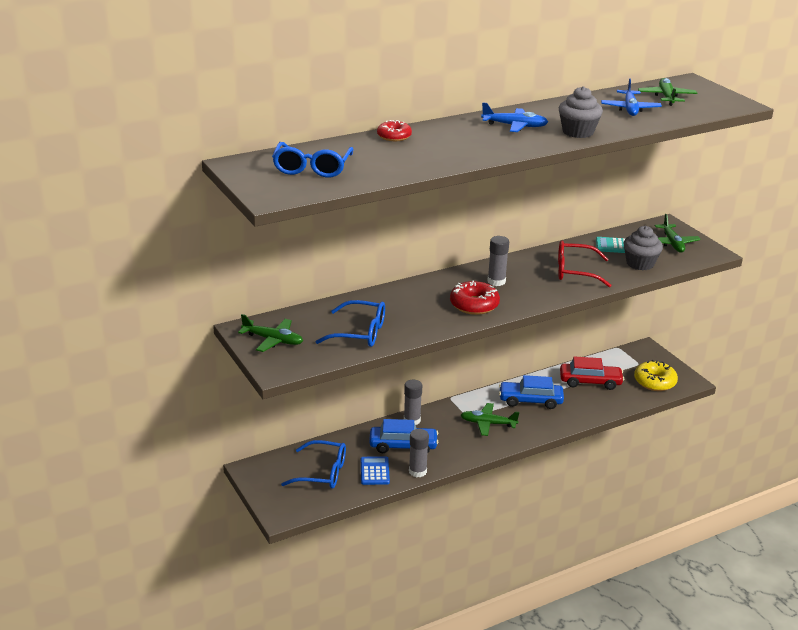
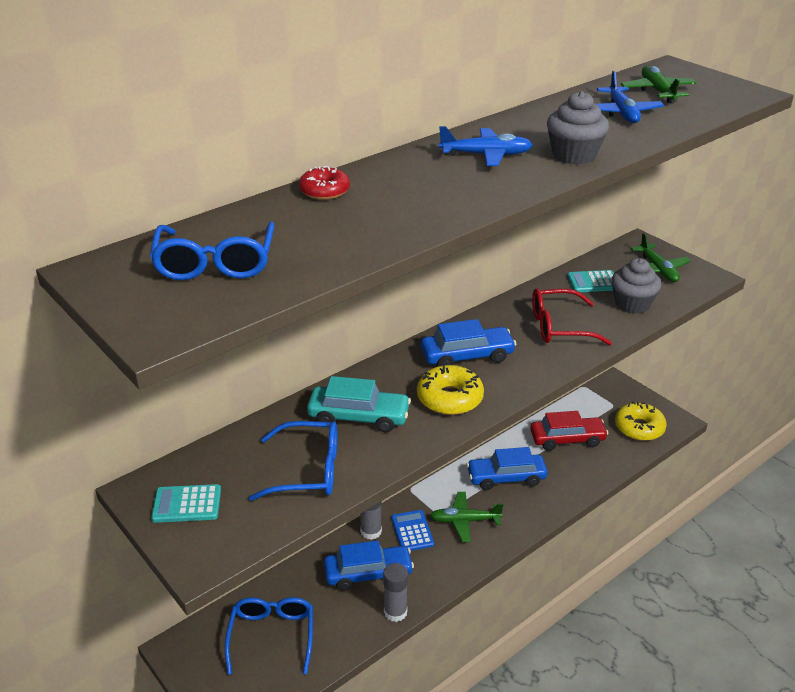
camera: 10 degrees left, 5 degrees up
green plane [238,314,303,352] -> turquoise calculator [151,484,221,523]
blue glasses [281,440,346,489] -> blue glasses turned 90 degrees counterclockwise [225,597,313,675]
blue calculator [361,456,390,485] -> blue calculator moved to [391,510,434,551]
red donut [450,281,500,315] -> yellow donut [417,365,484,415]
grey glue stick [487,236,509,286] -> blue car [421,319,517,367]
none -> turquoise car [307,376,411,432]

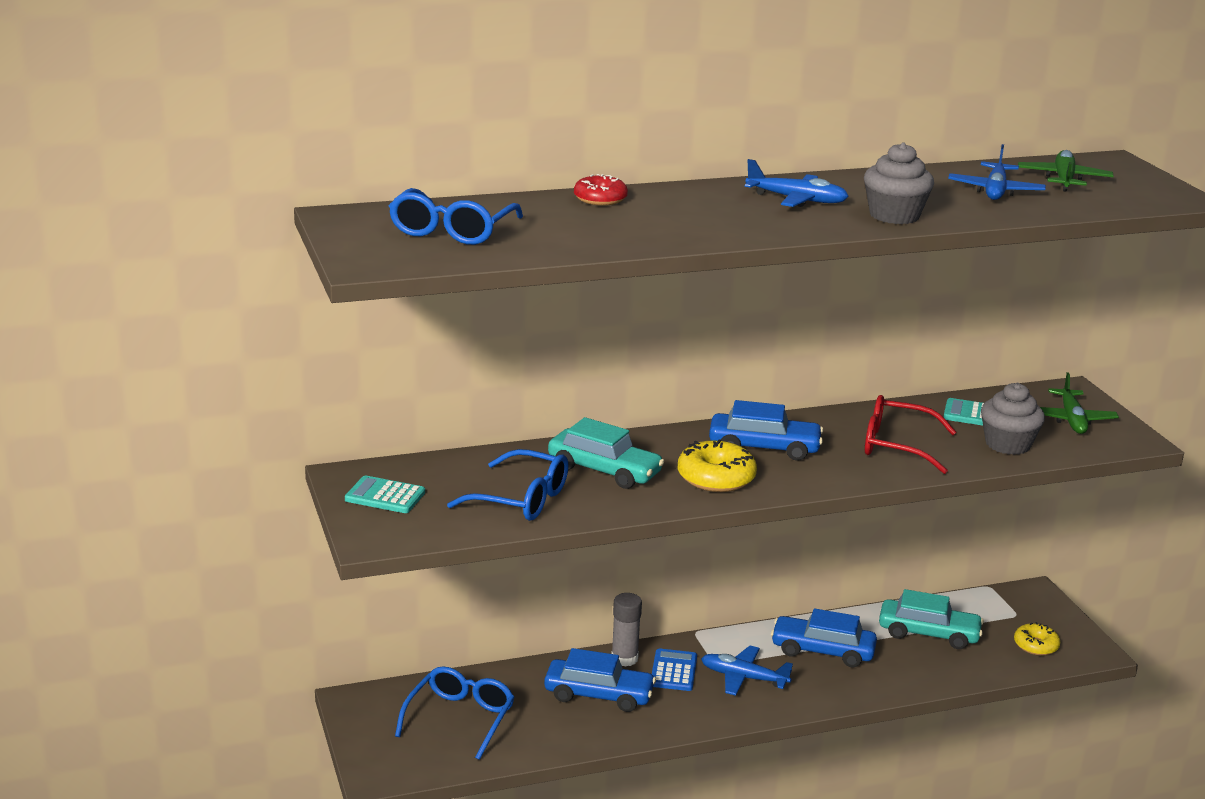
camera: 20 degrees right, 10 degrees down
grey glue stick [383,563,408,622] -> none
green plane [430,492,503,542] -> blue plane [701,646,793,696]
red car [530,411,609,451] -> turquoise car [879,589,984,649]
yellow donut [615,401,667,441] -> yellow donut [1014,622,1060,656], size x0.65

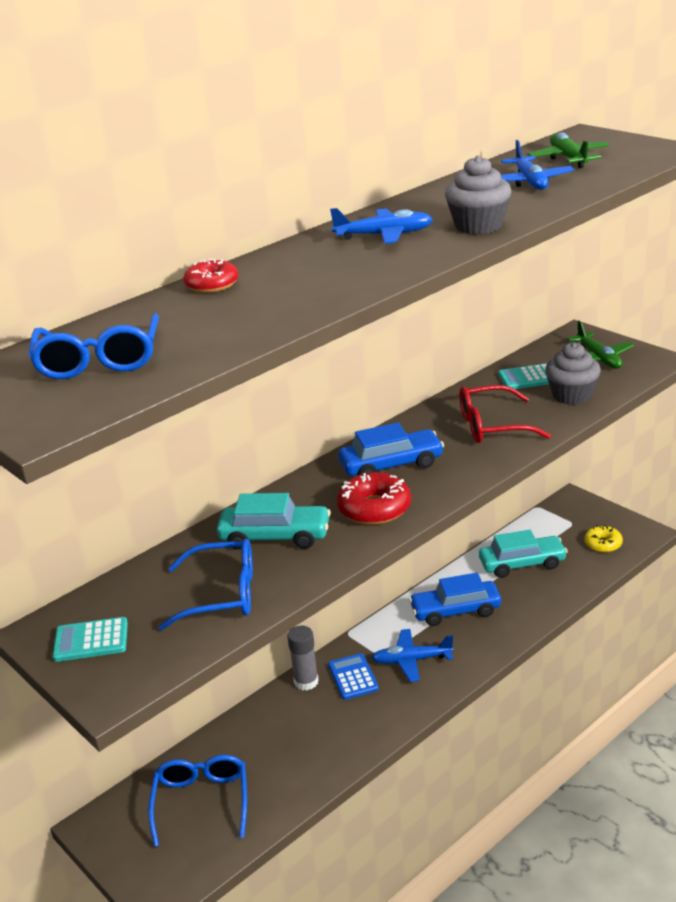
camera: 20 degrees left, 5 degrees up
blue car [544,648,656,712] -> none
yellow donut [678,440,757,492] -> red donut [337,472,411,525]

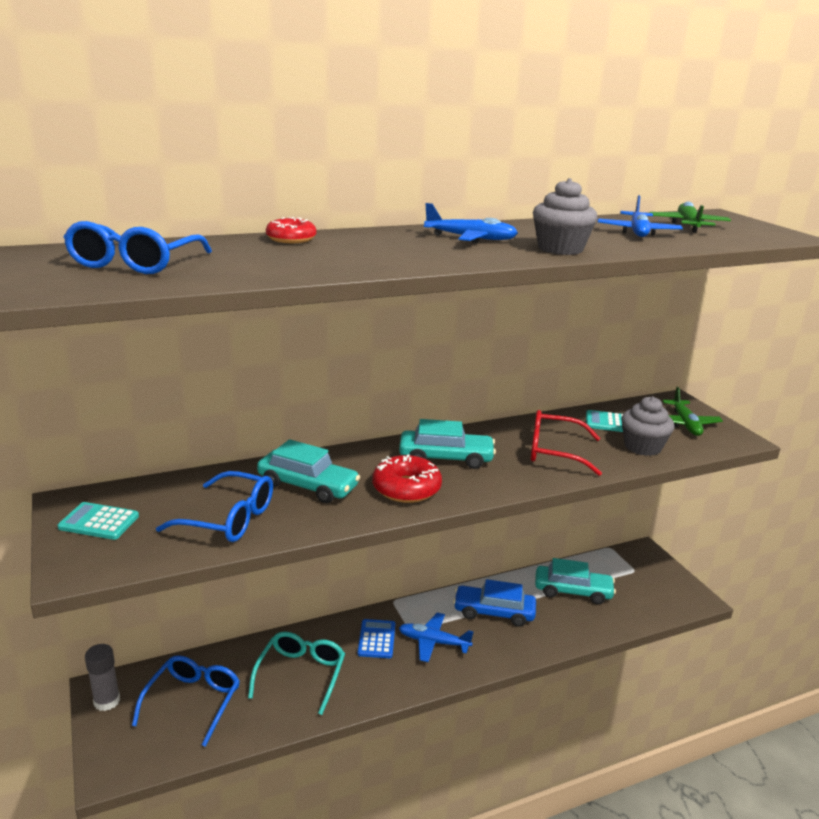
camera: 15 degrees right, 5 degrees down
grey glue stick [287,626,319,691] -> grey glue stick moved to [85,644,120,711]
blue car [338,422,444,476] -> turquoise car [399,419,496,469]
yellow donut [585,525,623,553] -> none
none -> turquoise glasses [248,632,345,715]

